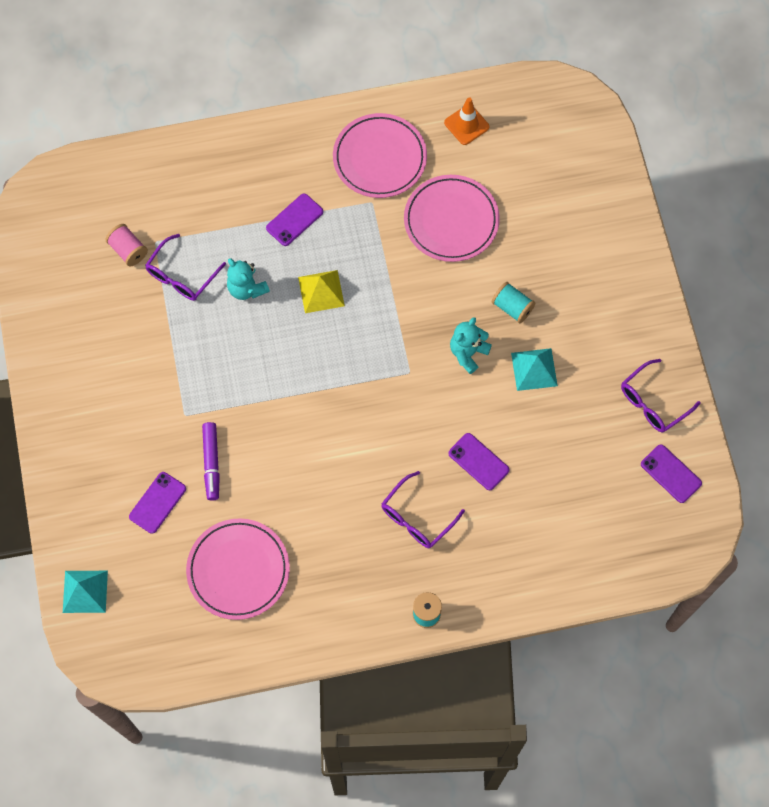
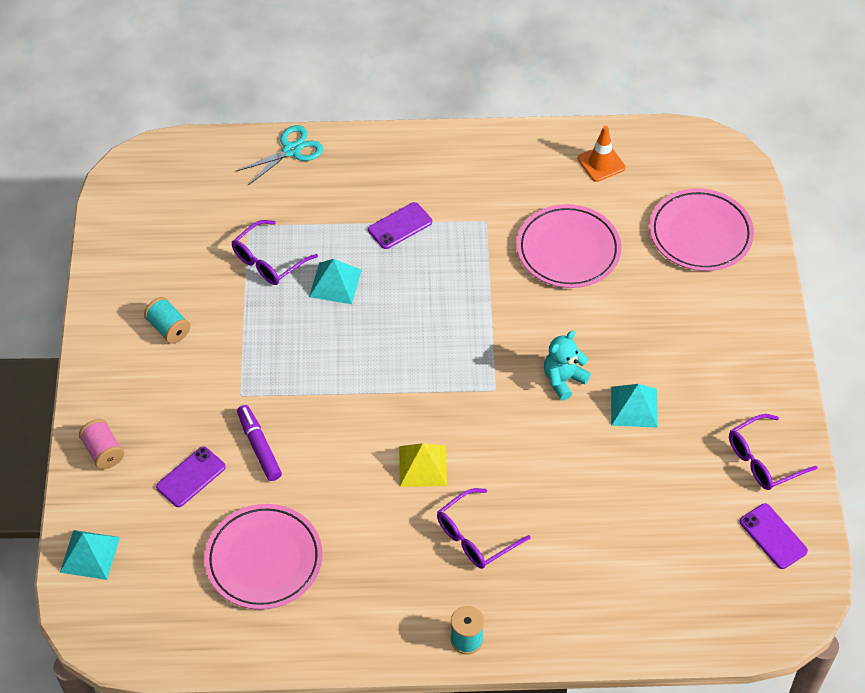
camera: 10 degrees right, 15 degrees down
pink spool [105,224,148,267] -> pink spool moved to [79,419,124,469]
purple marker [202,422,220,501] -> purple marker turned 150 degrees clockwise [237,405,282,481]
turquoise teddy bear [227,258,270,300] -> turquoise pyramid [309,259,361,304]
yellow pyramid [298,270,345,313] -> yellow pyramid moved to [399,443,447,487]
pink plate [333,113,427,198] -> pink plate moved to [650,189,754,271]
purple phone [448,433,510,490] -> none
turquoise spool [492,282,535,323] -> turquoise spool moved to [144,297,190,344]
none -> turquoise scissors [237,125,323,185]

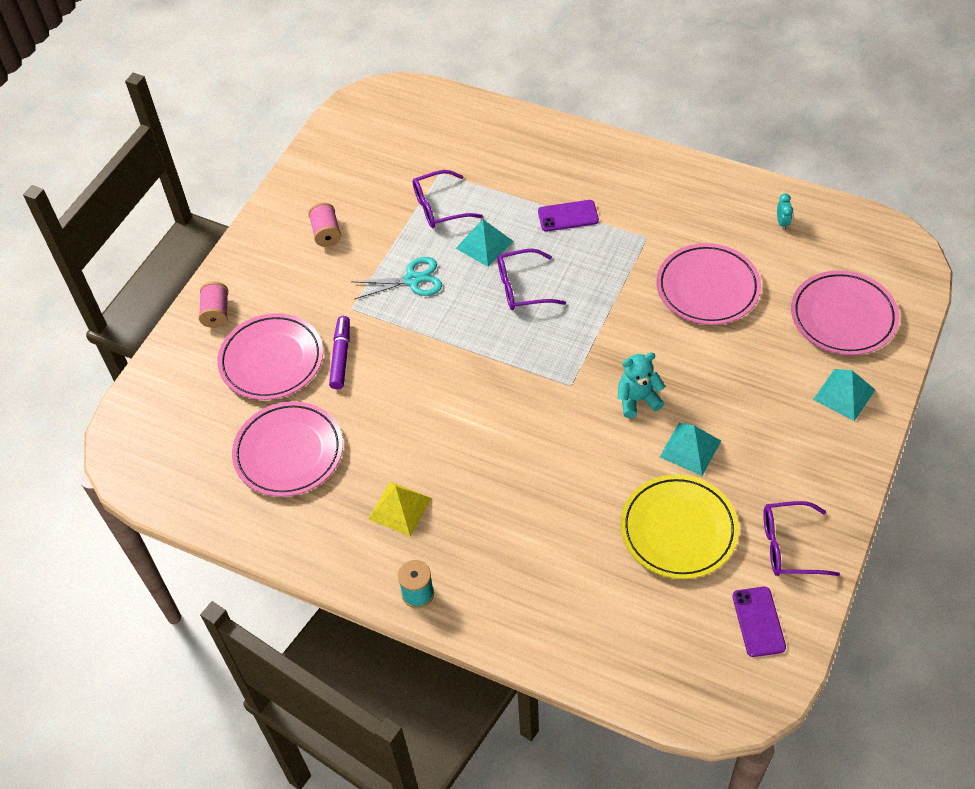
camera: 30 degrees right, 0 degrees up
turquoise pyramid [60,530,120,580] -> turquoise pyramid moved to [813,369,875,421]
turquoise spool [144,297,190,344] -> pink spool [308,202,341,247]
purple phone [156,446,226,507] -> pink plate [217,313,323,400]
turquoise scissors [237,125,323,185] -> turquoise scissors moved to [351,257,442,299]
yellow pyramid [399,443,447,487] -> yellow pyramid moved to [368,482,432,536]
purple glasses [437,488,531,569] -> purple glasses moved to [498,249,566,310]
orange traffic cone [578,126,625,182] -> turquoise clock [777,194,793,230]
none -> yellow plate [620,475,739,579]

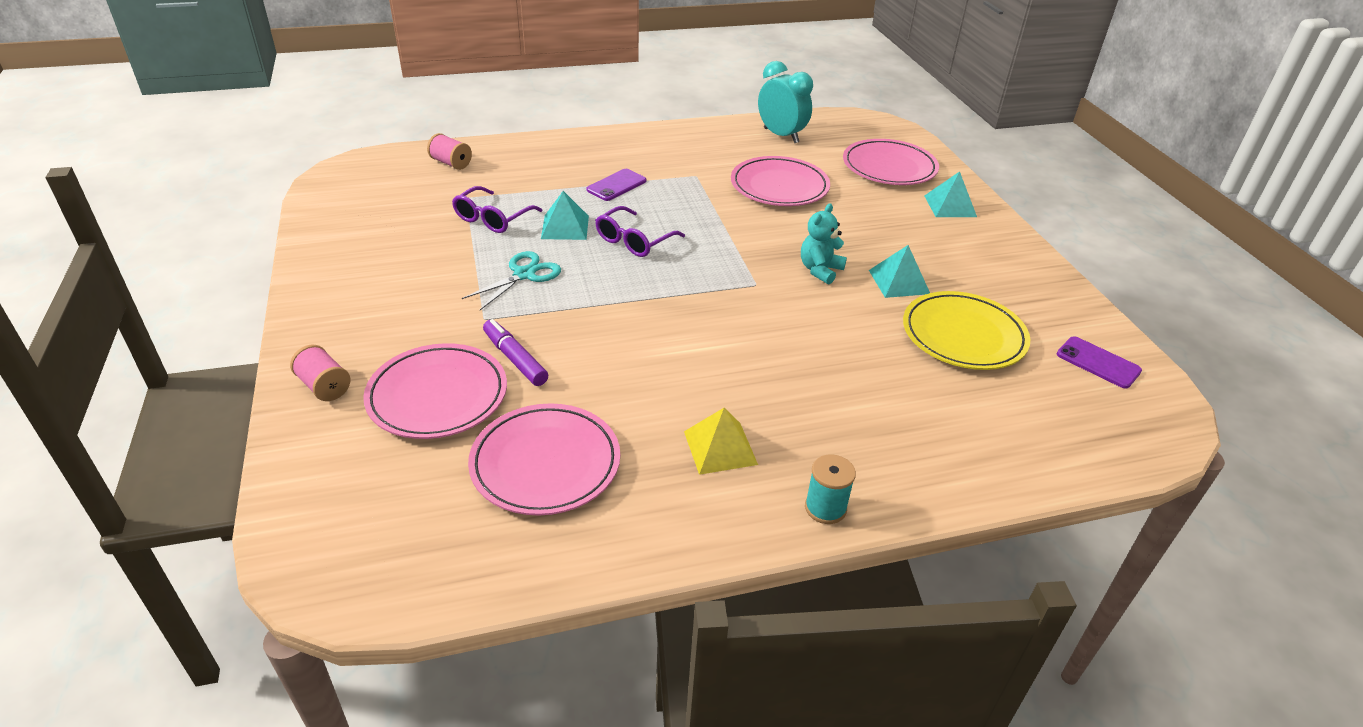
camera: 45 degrees left, 15 degrees down
pink spool [308,202,341,247] -> pink spool moved to [427,133,472,170]
purple glasses [763,501,840,576] -> none
turquoise clock [777,194,793,230] -> turquoise clock [758,61,813,143], size x2.42

